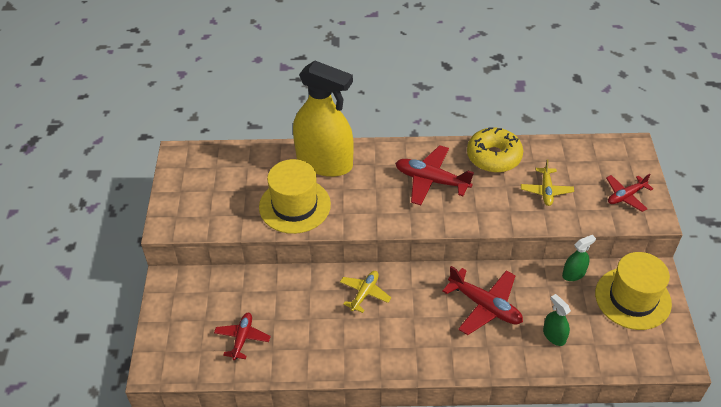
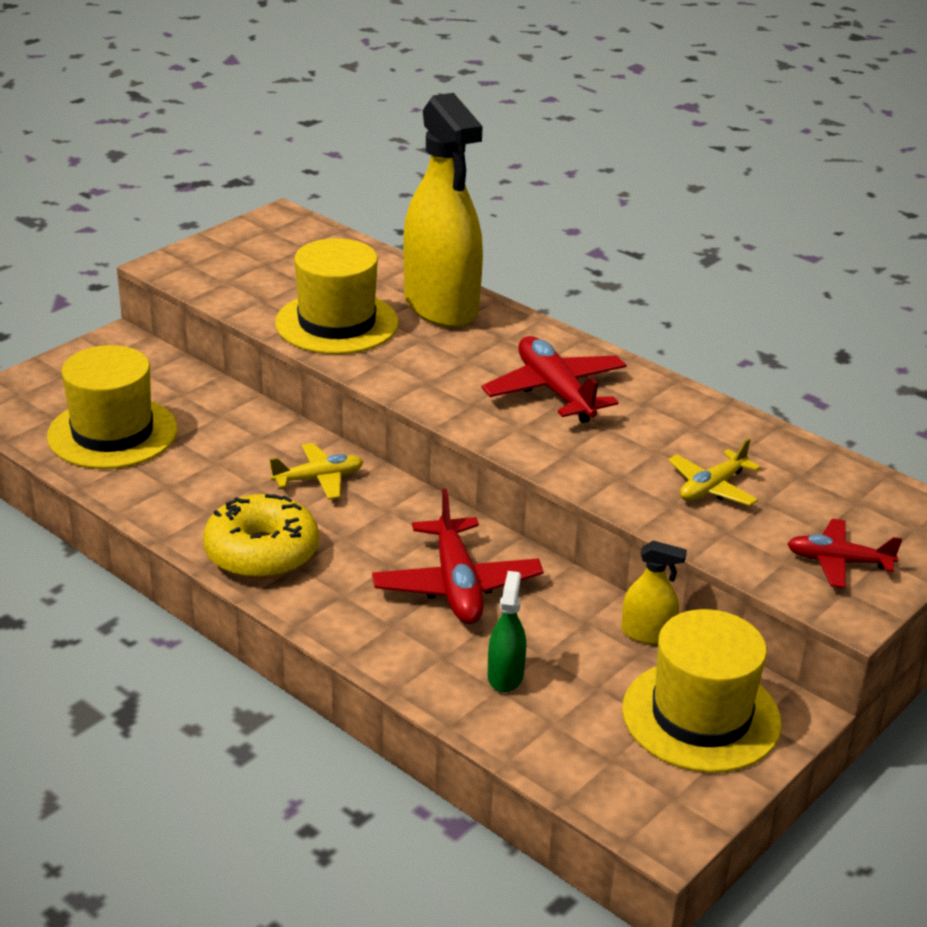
camera: 40 degrees right, 15 degrees down
red plane [214,313,271,360] -> yellow hat [47,345,177,469]
yellow donut [467,127,523,173] -> yellow donut moved to [203,494,319,579]
green spray bottle [562,235,596,281] -> yellow spray bottle [622,540,687,644]

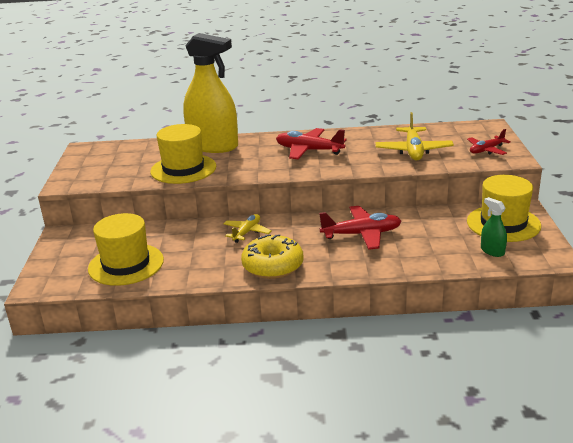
camera: 40 degrees left, 5 degrees down
red plane [372,489,544,624] -> red plane turned 45 degrees counterclockwise [319,206,401,250]
green spray bottle [488,571,526,692] -> green spray bottle moved to [481,197,507,257]
yellow spray bottle [622,540,687,644] -> none
yellow plane [668,438,761,506] -> yellow plane [375,112,454,161], size x1.59

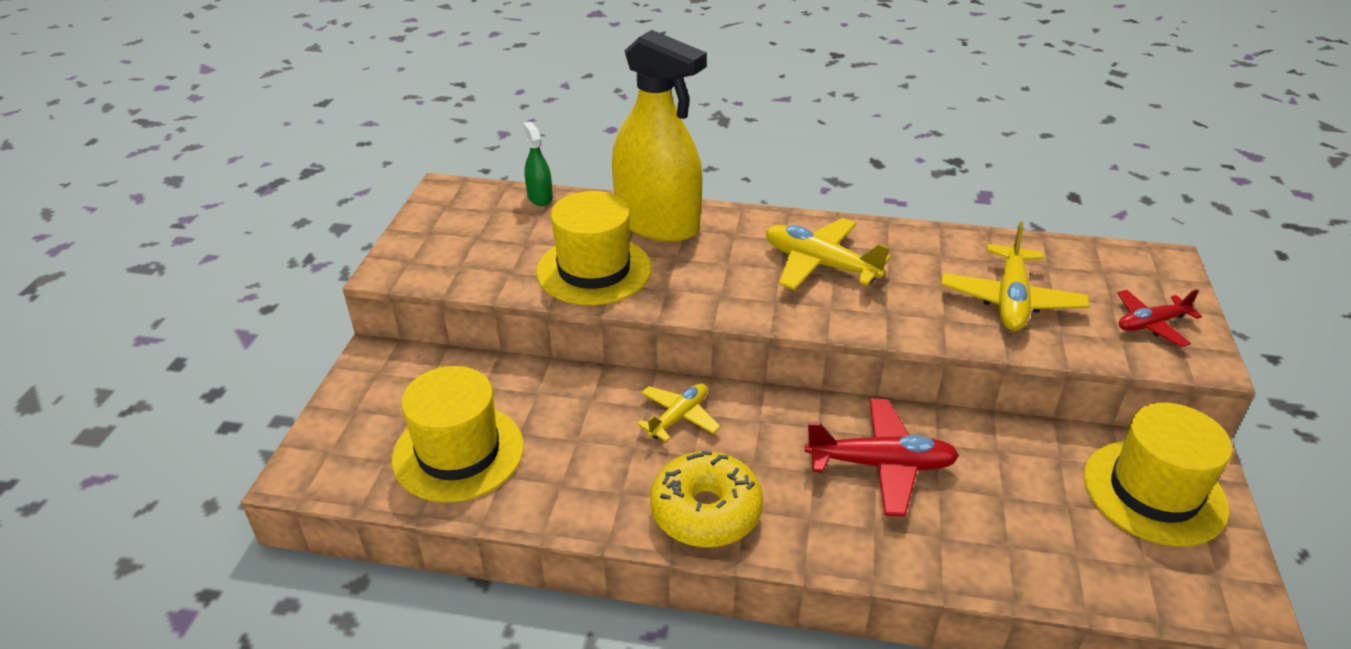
camera: 10 degrees right, 10 degrees up
red plane [276,128,347,159] -> yellow plane [766,218,891,290]
green spray bottle [481,197,507,257] -> green spray bottle moved to [523,122,553,206]

